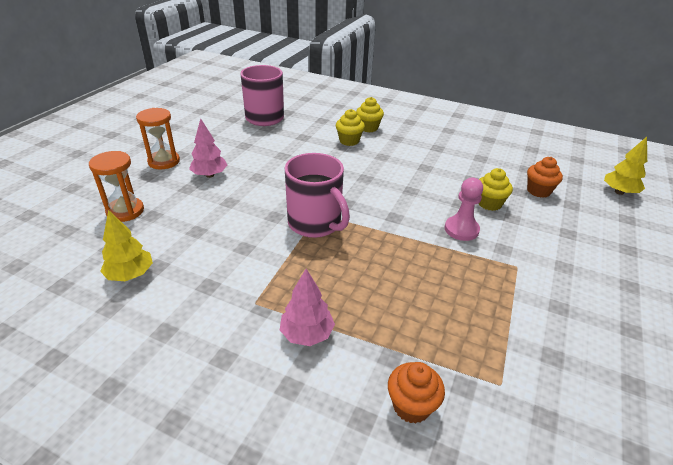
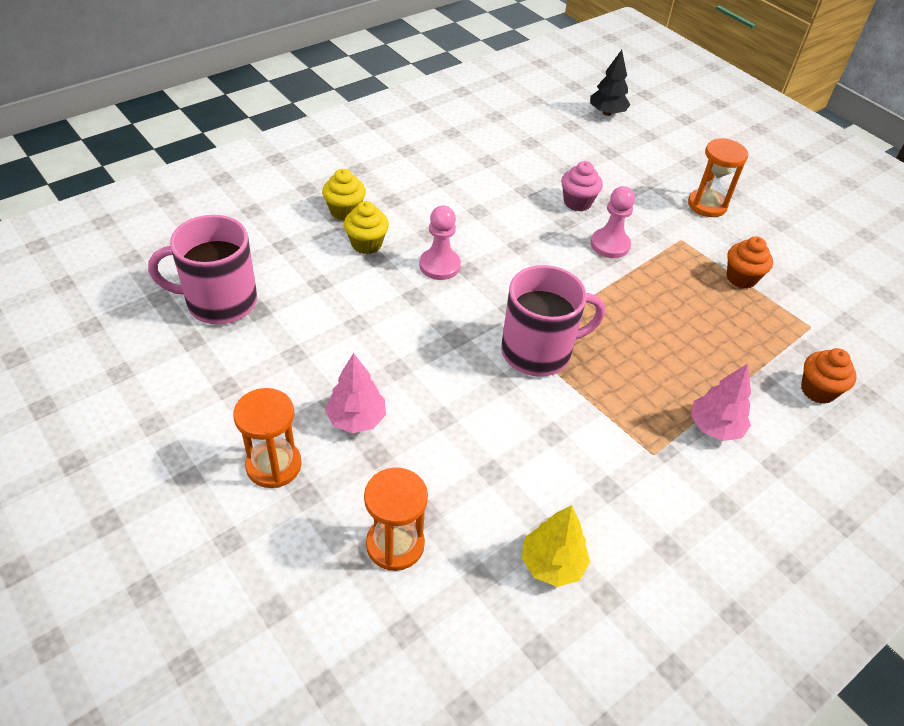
camera: 65 degrees left, 10 degrees up
yellow cupcake [478,168,513,211] -> pink cupcake [561,161,603,211]
orange cupcake [527,157,563,198] -> orange cupcake moved to [727,236,773,289]
yellow tree [604,137,647,195] -> black tree [590,50,630,116]
none -> pink pawn [419,206,461,280]
none -> orange hourglass [688,138,748,217]

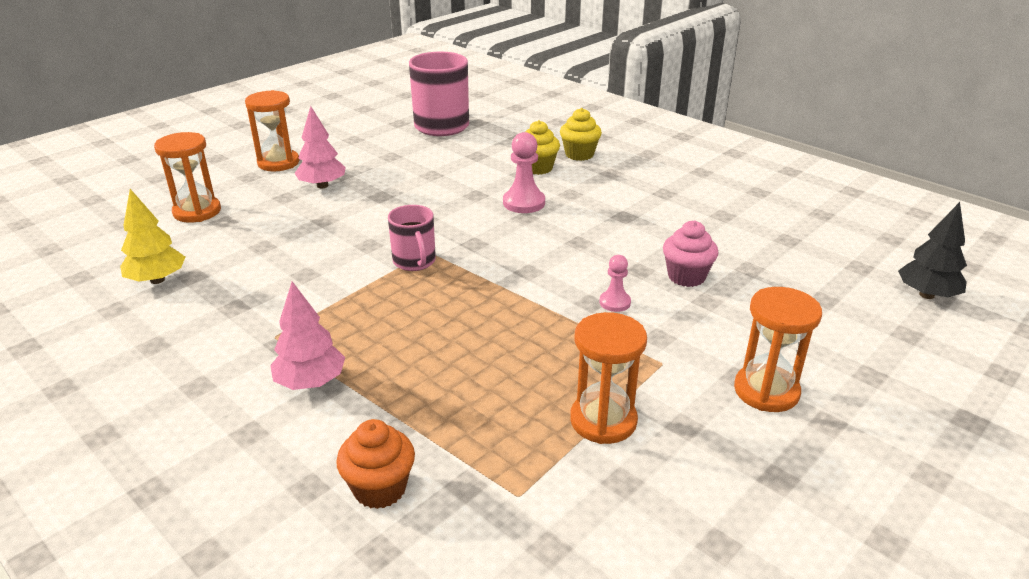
camera: 85 degrees right, 15 degrees down
pink mug [501,265,605,377] -> pink mug [388,205,436,271], size x0.57
pink pawn [591,186,635,258] -> pink pawn [599,255,631,312], size x0.60
orange cupcake [727,236,773,289] -> orange hourglass [570,312,647,444]

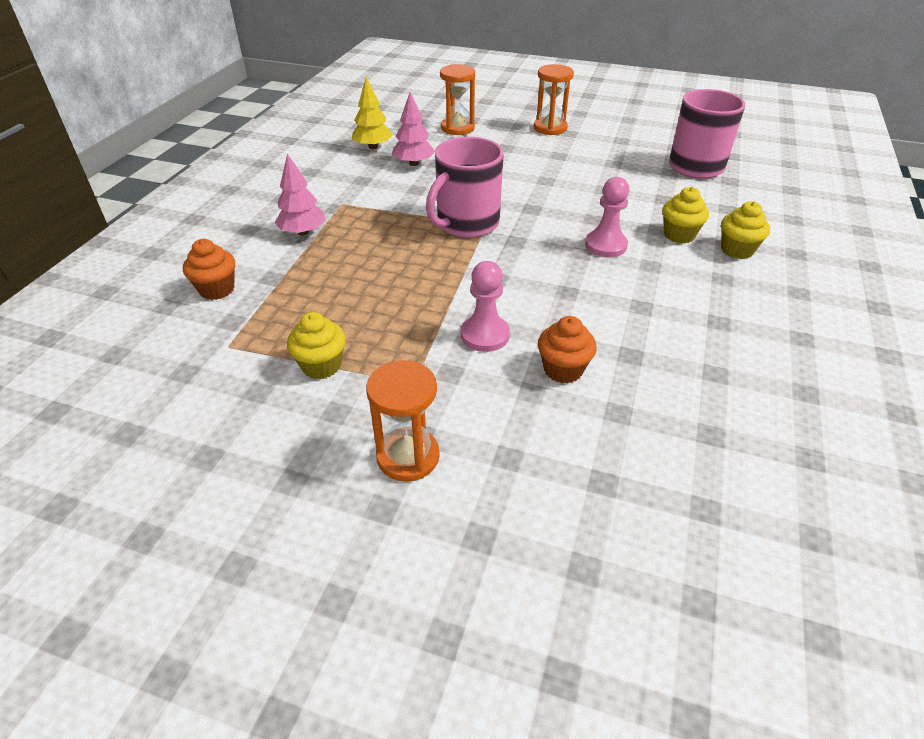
camera: 65 degrees right, 10 degrees up
pink tree [295,106,346,188] -> pink tree moved to [392,92,435,166]
pink mug [388,205,436,271] -> pink mug [426,137,504,238], size x1.74
orange hourglass [570,312,647,444] -> yellow cupcake [287,312,346,379]
pink pawn [599,255,631,312] -> pink pawn [461,261,510,352], size x1.66
pink cupcake [663,221,718,287] -> orange cupcake [538,316,597,383]
black tree [898,202,967,299] -> none

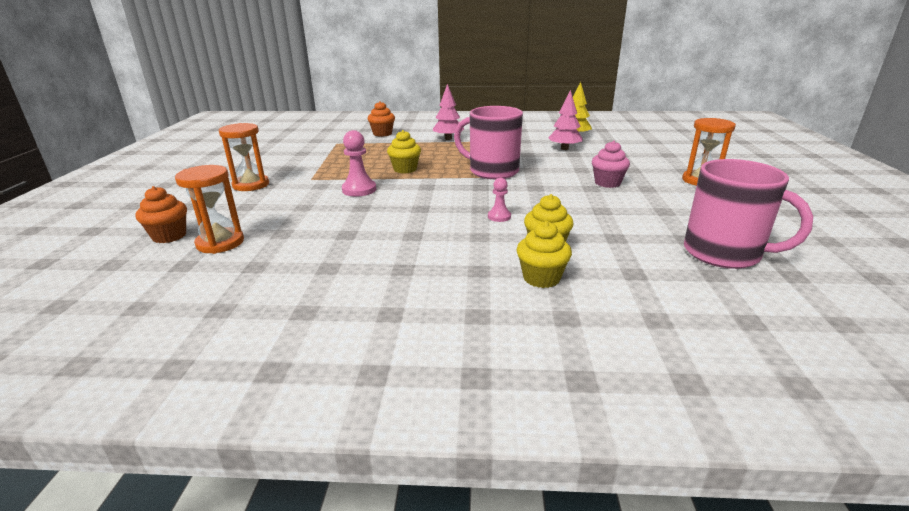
camera: 75 degrees right, 15 degrees down
yellow cupcake [287,312,346,379] -> yellow cupcake moved to [387,130,421,173]
orange hourglass [440,64,475,135] -> orange hourglass moved to [175,165,244,254]
orange cupcake [538,316,597,383] -> orange cupcake moved to [136,186,187,243]
pink pawn [585,177,629,258] -> pink pawn [488,178,511,222], size x0.60
none -> pink cupcake [592,141,630,188]

